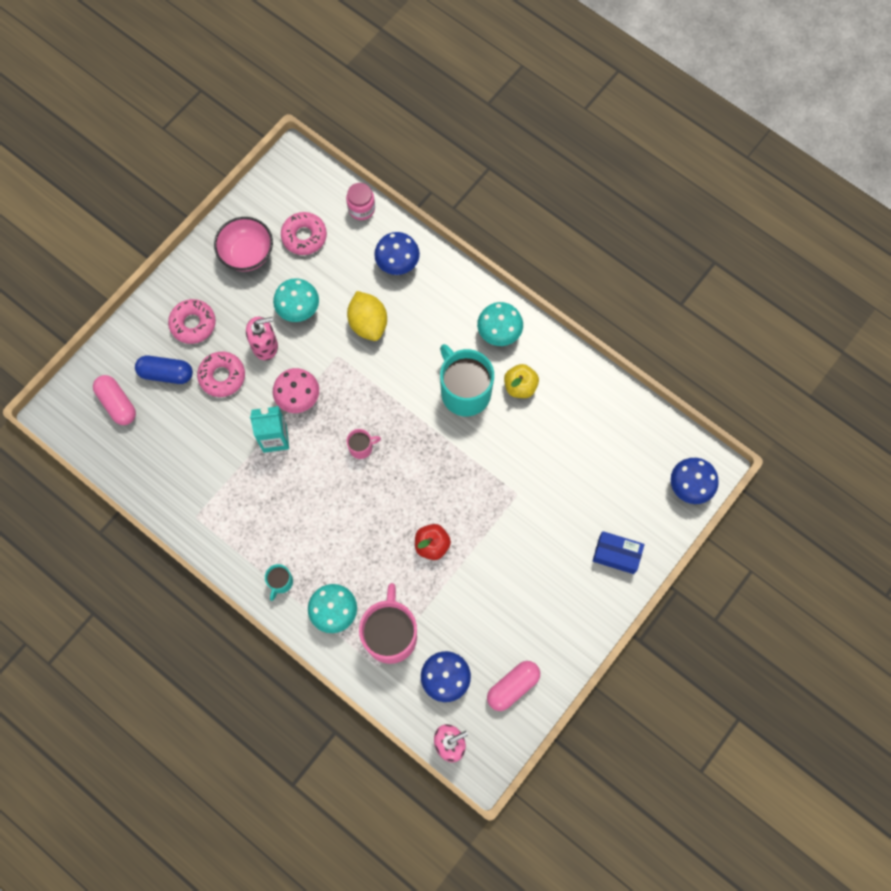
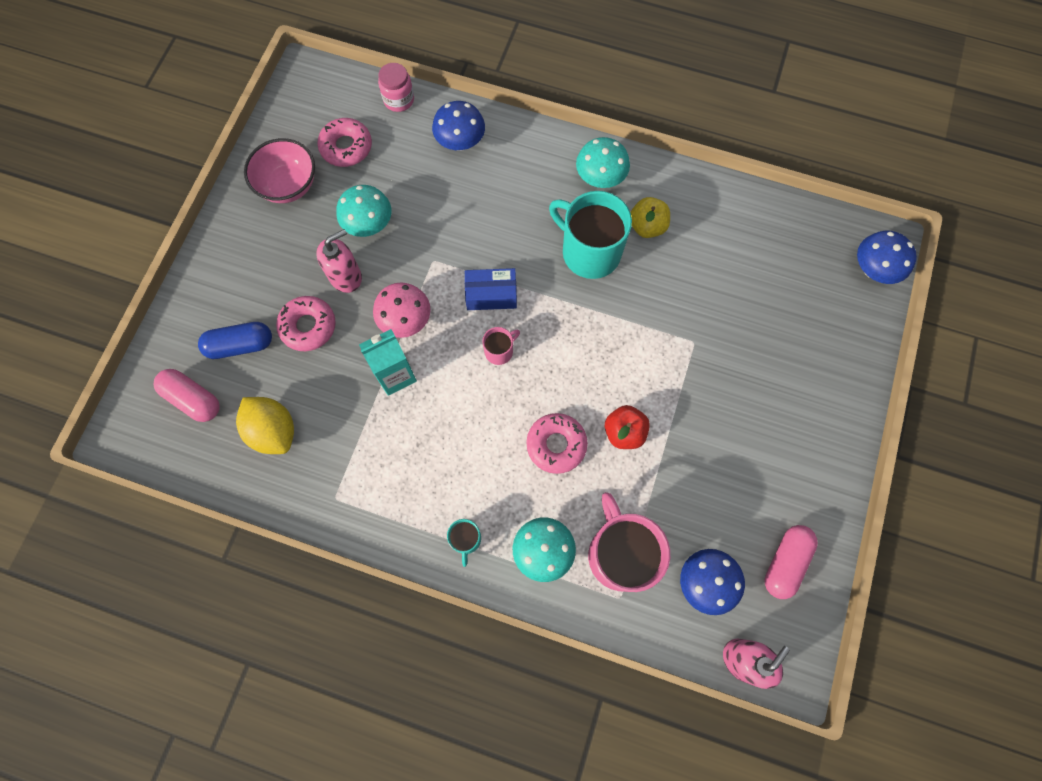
camera: 20 degrees left, 0 degrees up
pink donut [168,299,216,344] -> pink donut moved to [526,413,588,474]
yellow lemon [347,291,387,341] -> yellow lemon moved to [236,397,294,454]
blue box [593,531,645,574] -> blue box moved to [465,268,517,310]

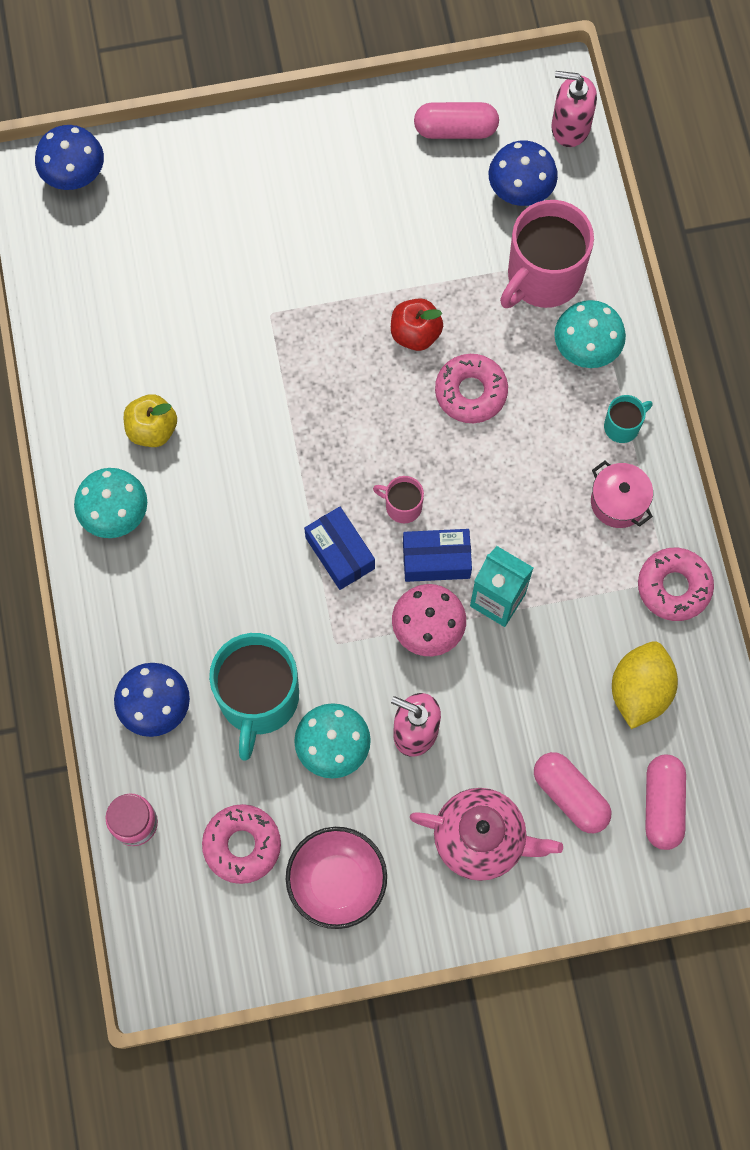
camera: 120 degrees left, 0 degrees up
blue capsule [198,322,272,359] -> pink capsule [534,752,611,833]
pink donut [276,296,336,351] -> pink donut moved to [638,548,714,621]
turquoise mug [549,191,632,279] -> turquoise mug moved to [209,633,299,761]
none -> blue box [403,529,472,582]
none -> pink teapot [410,788,563,881]
none -> pink pot [591,461,653,528]

